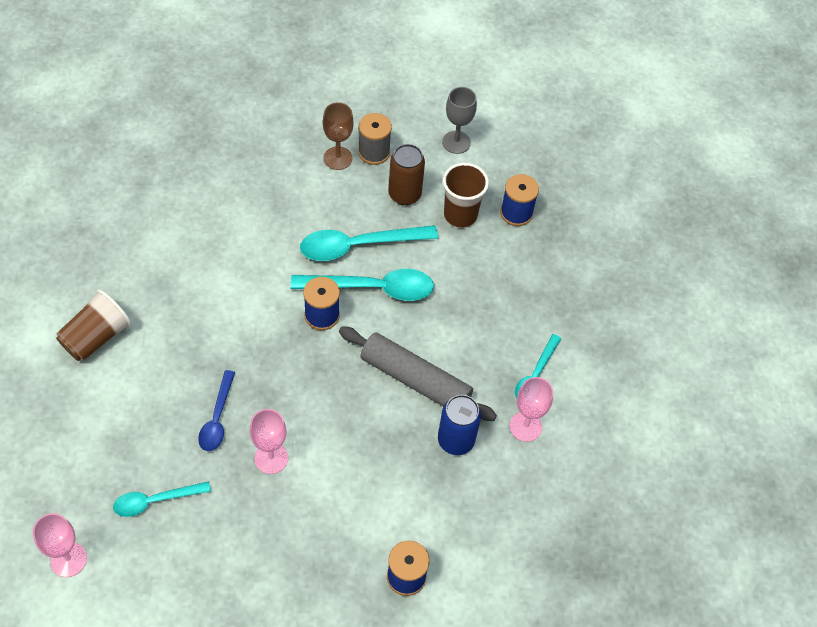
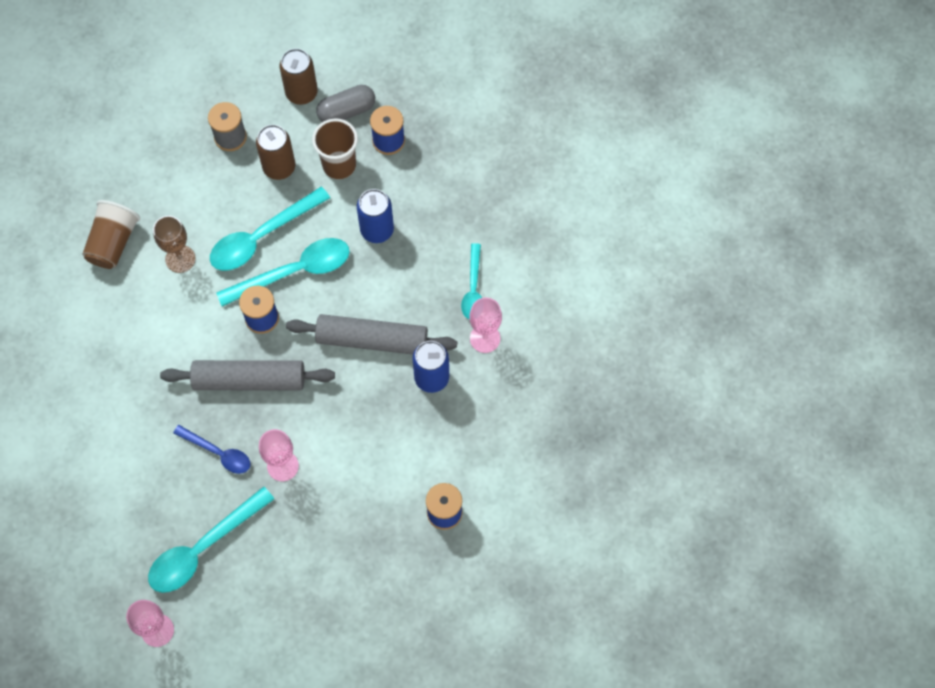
camera: 20 degrees left, 10 degrees up
brown cup [56,289,132,361] -> brown cup moved to [82,200,140,269]
turquoise spoon [113,481,211,517] -> turquoise spoon [148,487,274,593], size x1.66
blue spoon [198,370,235,451] -> blue spoon turned 45 degrees counterclockwise [173,425,251,474]
brown goblet [323,102,354,170] -> brown goblet moved to [153,216,196,273]
grey goblet [442,87,477,154] -> brown can [280,49,318,105]
none -> grey rolling pin [160,360,335,390]
none -> grey capsule [316,85,375,122]
none -> blue can [357,189,394,243]

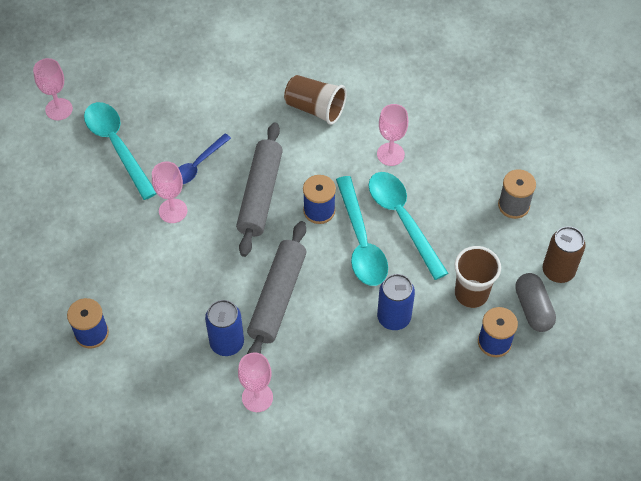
camera: 100 degrees right, 10 degrees down
brown cup [82,200,140,269] -> brown cup moved to [284,75,347,125]
brown goblet [153,216,196,273] -> pink goblet [377,104,408,166]
brown can [256,125,295,180] -> none
turquoise spoon [461,243,482,319] -> none

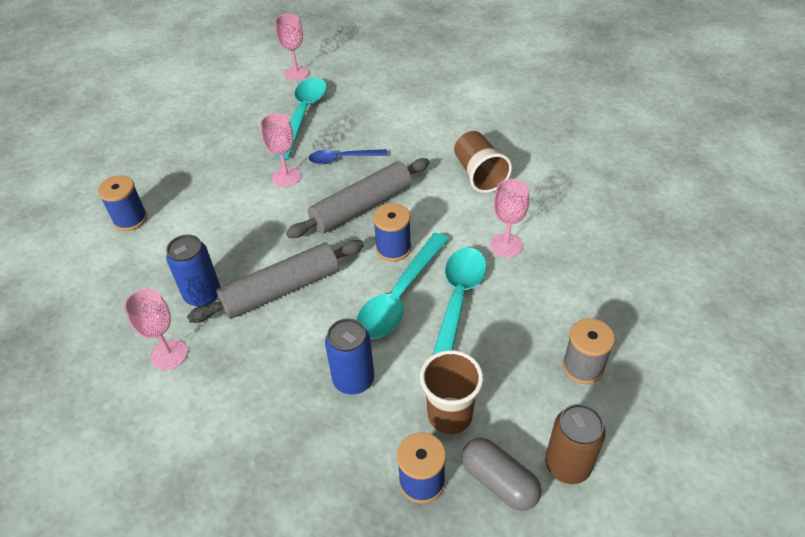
camera: 45 degrees right, 10 degrees down
grey capsule [515,273,556,332] -> grey capsule turned 75 degrees counterclockwise [462,437,542,511]

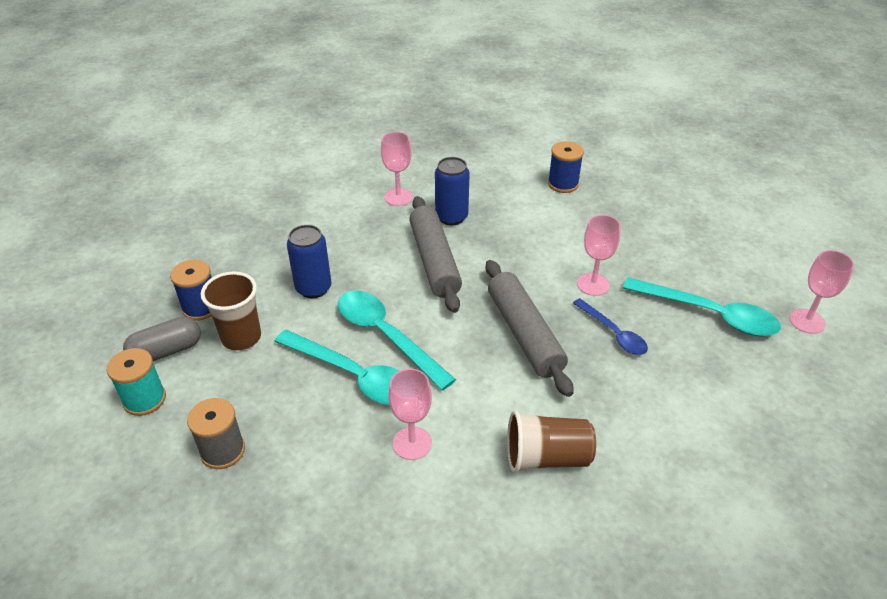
camera: 105 degrees right, 5 degrees down
blue spoon [309,149,387,164] -> blue spoon turned 135 degrees clockwise [573,298,648,355]
blue spool [373,203,412,262] -> none
brown can [545,404,606,484] -> turquoise spool [107,348,166,416]

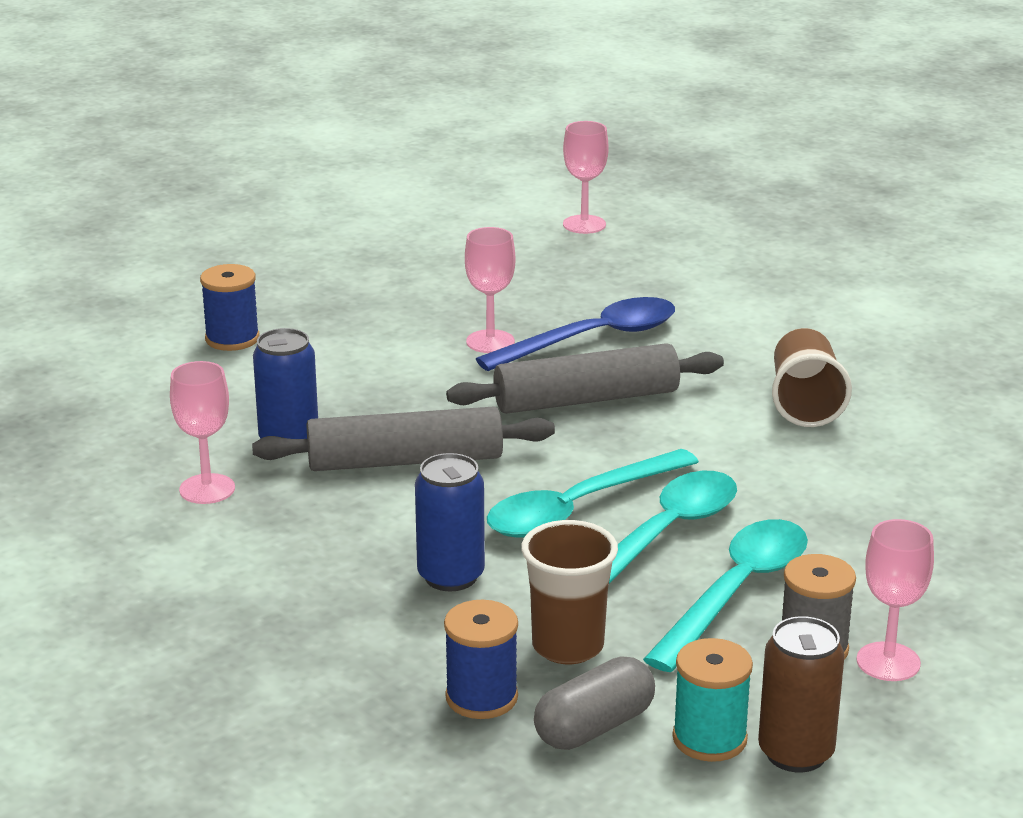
camera: 85 degrees left, 15 degrees down
grey capsule [123,316,201,361] -> grey capsule turned 75 degrees clockwise [534,656,655,750]
pink goblet [388,369,432,460] -> pink goblet moved to [856,519,934,681]
blue spoon [573,298,648,355] -> blue spoon [476,297,675,371], size x1.66
turquoise spoon [623,277,781,336] -> turquoise spoon moved to [643,519,808,672]
none -> brown can [758,616,845,772]

